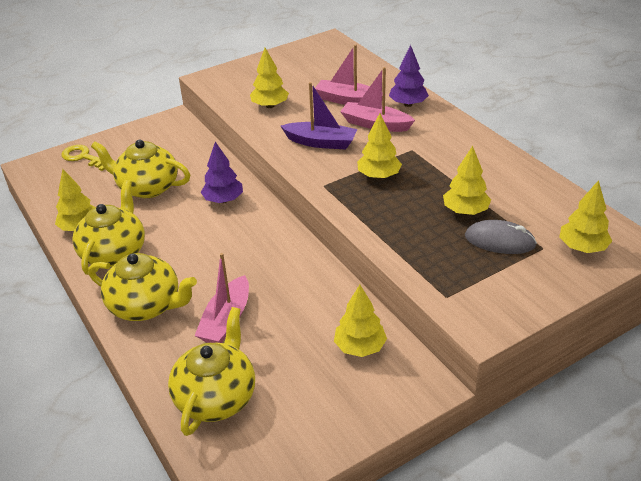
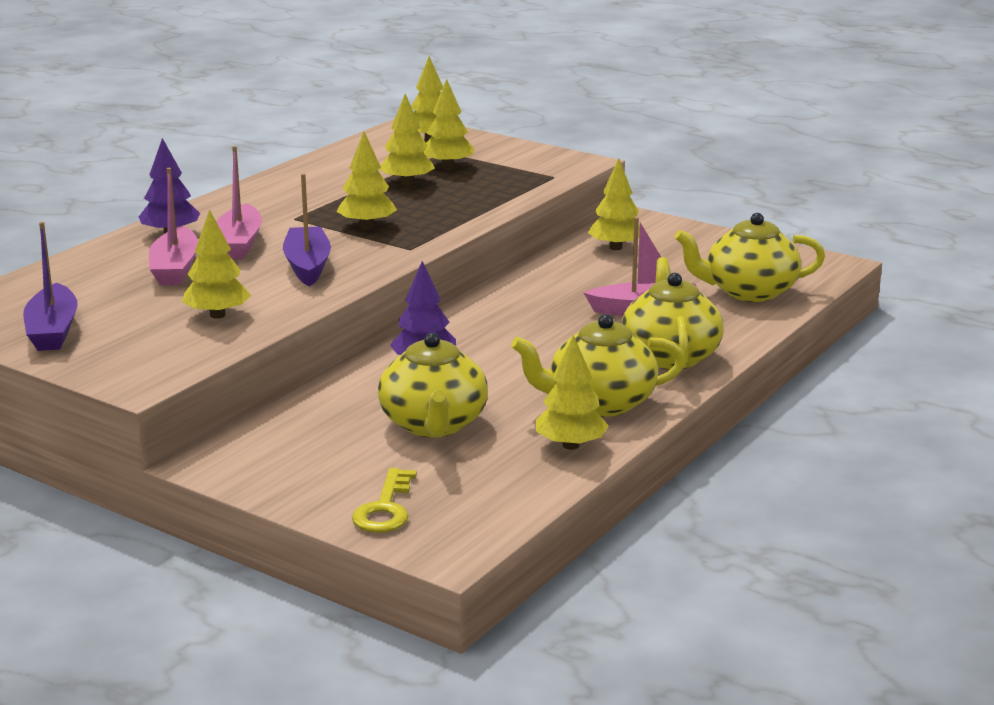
camera: 115 degrees left, 15 degrees down
grey mouse [465,220,537,254] -> yellow tree [422,79,474,169]
none -> purple boat [23,222,78,351]

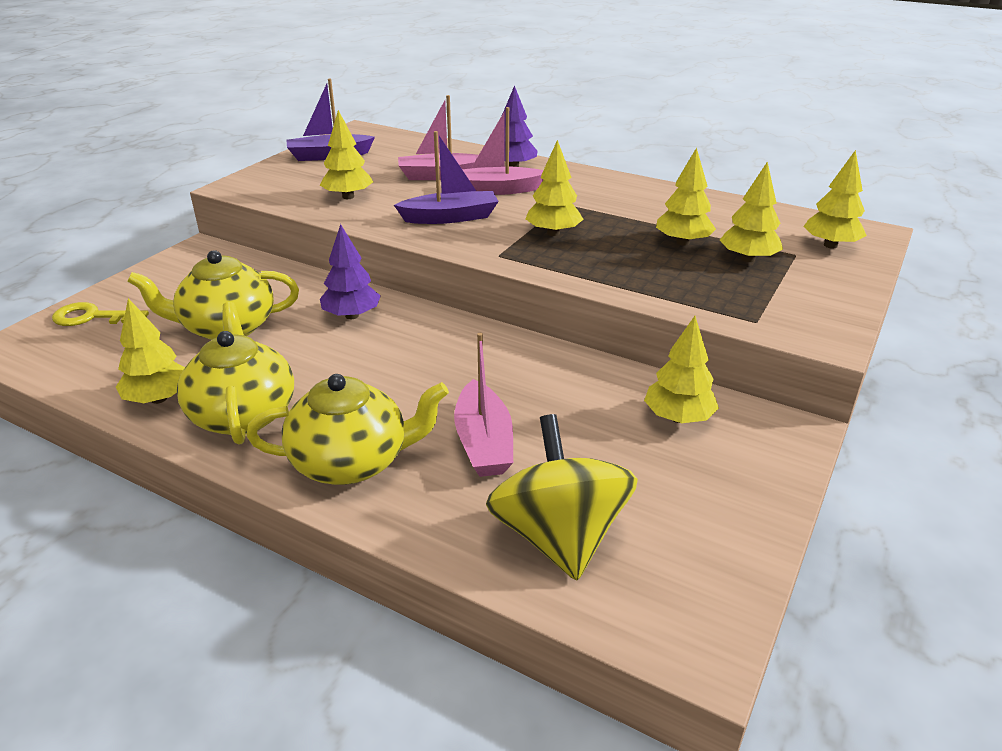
camera: 85 degrees right, 10 degrees up
yellow teapot [674,213,825,302] -> yellow spinning top [486,414,638,580]

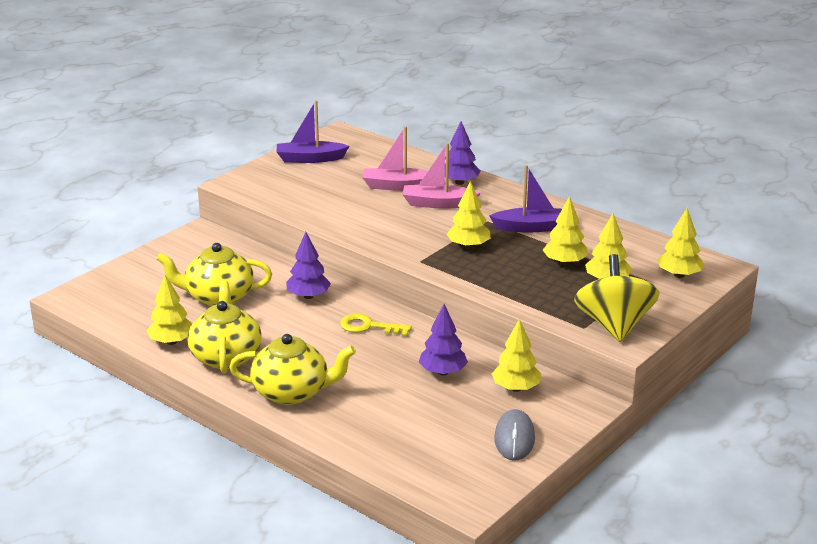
camera: 10 degrees right, 5 degrees down
yellow key [52,302,149,326] -> yellow key moved to [340,314,412,337]
yellow tree [320,110,373,199] -> none
purple boat [394,131,499,224] -> purple boat moved to [489,165,562,233]
pink boat [454,333,513,477] -> none
yellow spinning top [486,414,638,580] -> yellow spinning top moved to [574,254,660,342]
none -> purple tree [419,304,468,375]
none -> grey mouse [494,409,535,461]

